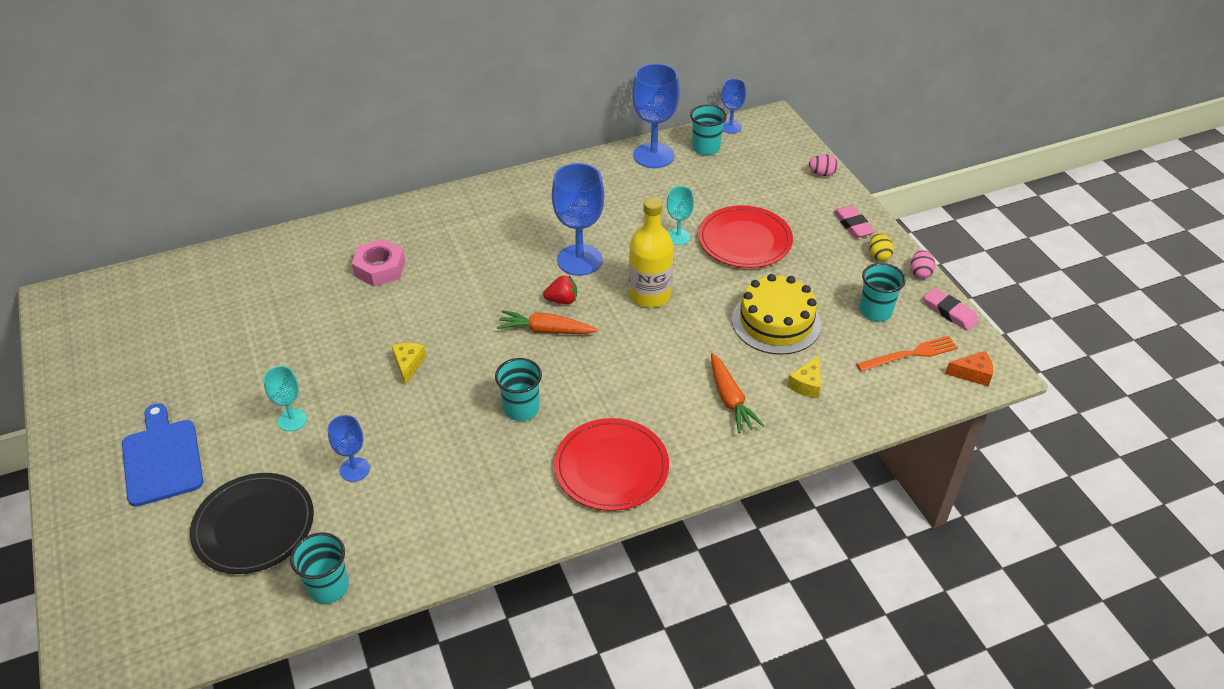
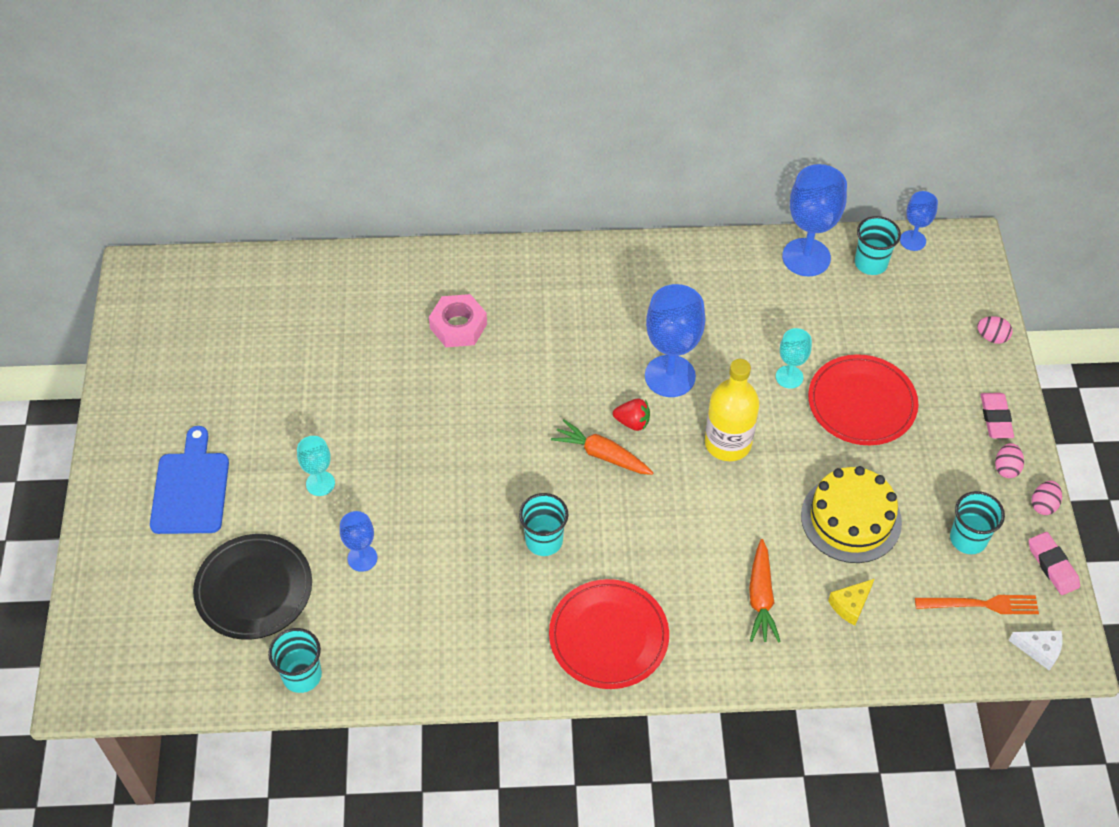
camera: 20 degrees right, 10 degrees up
yellow cheese [391,343,426,385] -> none
yellow egg [869,233,894,261] -> pink egg [995,443,1024,478]
orange cheese [945,351,993,386] -> white cheese [1009,630,1063,671]

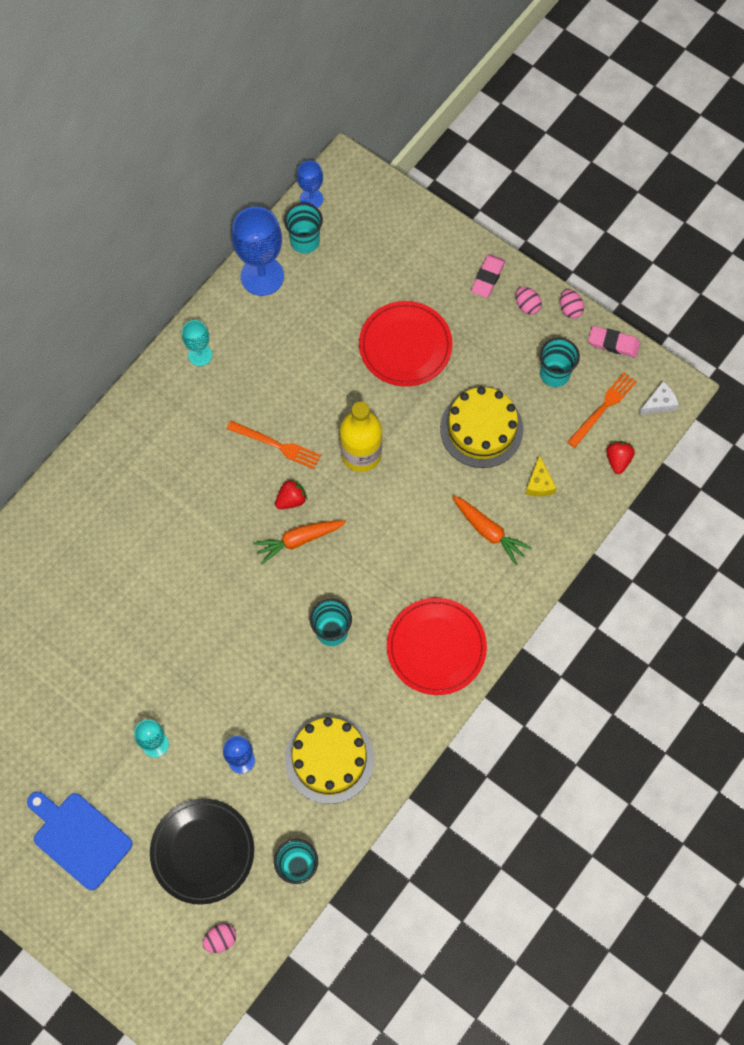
camera: 50 degrees left, 15 degrees up
pink nut [429,294,487,347] -> none
blue goblet [645,284,705,397] -> orange fork [227,421,321,469]
turquoise goblet [776,328,812,389] -> turquoise goblet moved to [182,320,212,366]
pink egg [977,316,1013,344] -> pink egg moved to [203,924,236,953]
pink eraser [981,393,1014,439] -> pink eraser turned 75 degrees clockwise [471,254,505,298]
none -> yellow cake [285,715,374,804]
none -> red strawberry [606,441,635,474]

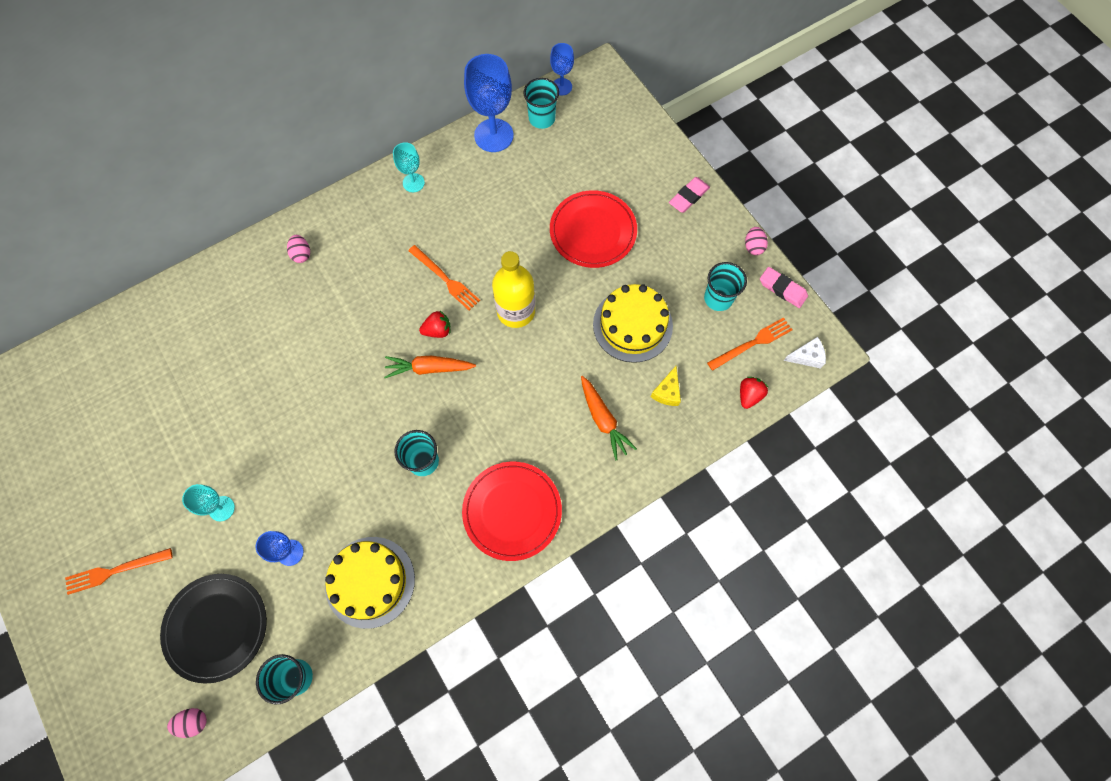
camera: 20 degrees right, 0 degrees up
blue cutting board [27,791,133,890] -> orange fork [65,548,173,595]
pink egg [516,287,542,315] -> pink egg moved to [287,235,310,263]

